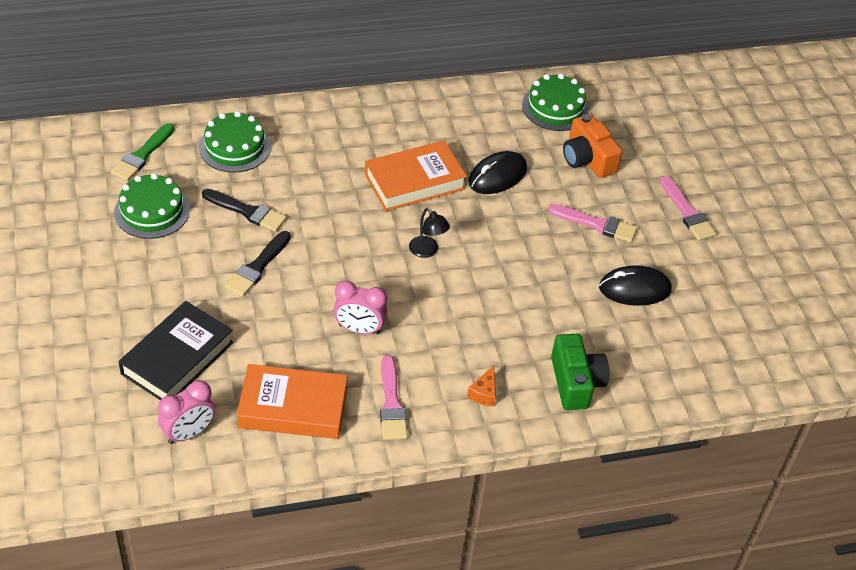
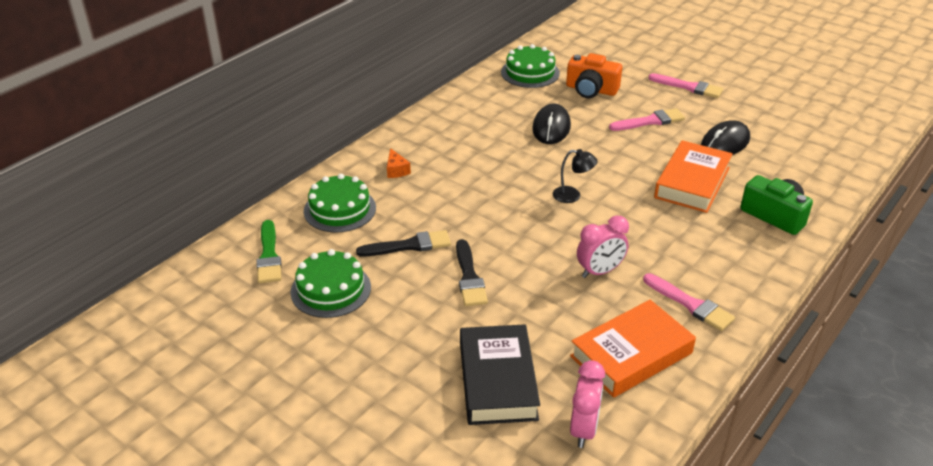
camera: 35 degrees left, 10 degrees down
orange book [365,140,467,211] -> orange book moved to [654,140,733,213]
orange cheese [467,365,496,406] -> orange cheese moved to [387,148,411,178]

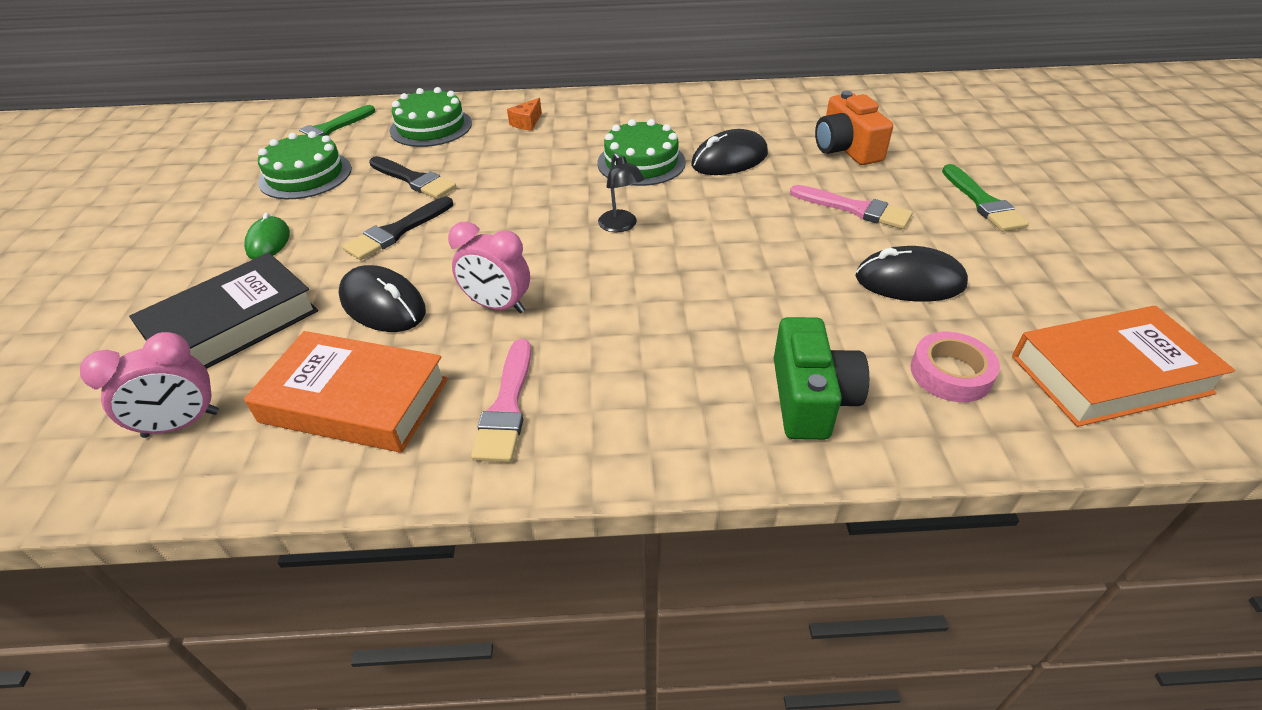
camera: 50 degrees right, 5 degrees up
green cake [501,44,560,88] -> green cake moved to [598,119,686,186]
pink brush [649,73,723,98] -> green brush [942,164,1029,232]
orange book [654,140,733,213] -> orange book moved to [1012,306,1235,427]
none -> green mouse [244,213,290,259]
none -> black mouse [338,265,426,332]
none -> pink tape [911,332,1000,402]

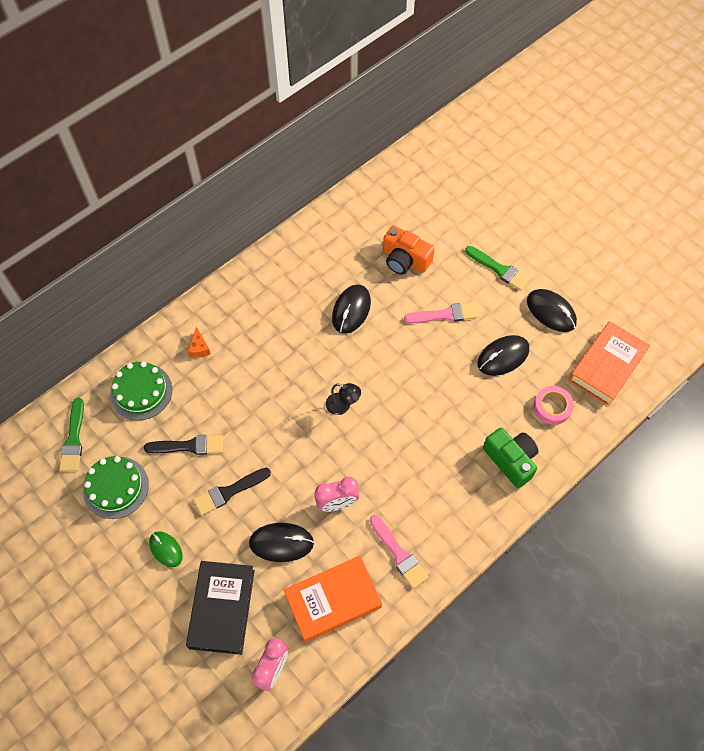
camera: 40 degrees left, 20 degrees up
black brush [342,197,453,260] -> black brush turned 60 degrees clockwise [193,468,271,516]
green cake [598,119,686,186] -> none
none -> black mouse [527,289,577,332]

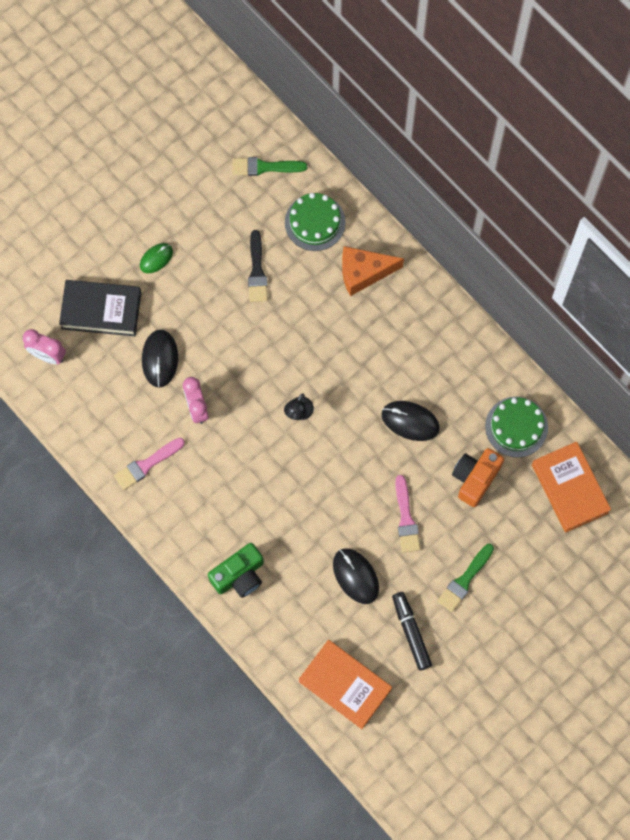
camera: 90 degrees right, 10 degrees up
green cake [83,456,149,519] -> green cake moved to [485,397,548,458]
orange cheese [188,327,211,358] -> orange cheese [342,246,404,296], size x2.06
black brush [193,468,271,516] -> none
orange book [284,556,382,642] -> orange book moved to [532,442,611,533]
black mouse [527,289,577,332] -> black marker [392,592,432,671]
pink tape [533,386,574,425] -> none

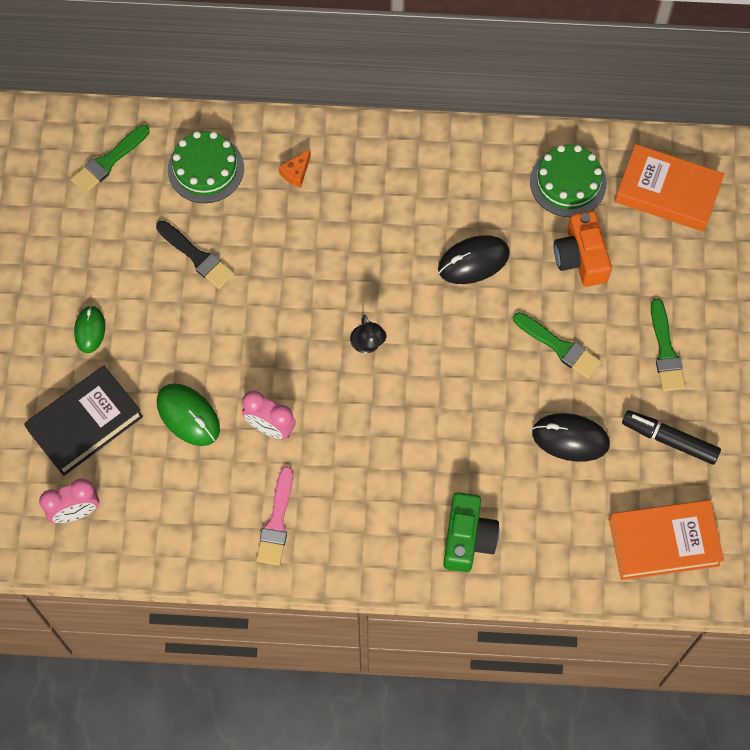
camera: 45 degrees left, 5 degrees down
black mouse [142,329,178,388] -> green mouse [157,383,220,446]
orange cheese [342,246,404,296] -> orange cheese [279,149,311,188], size x0.49
pink brush [395,475,421,553] -> green brush [513,312,601,379]

